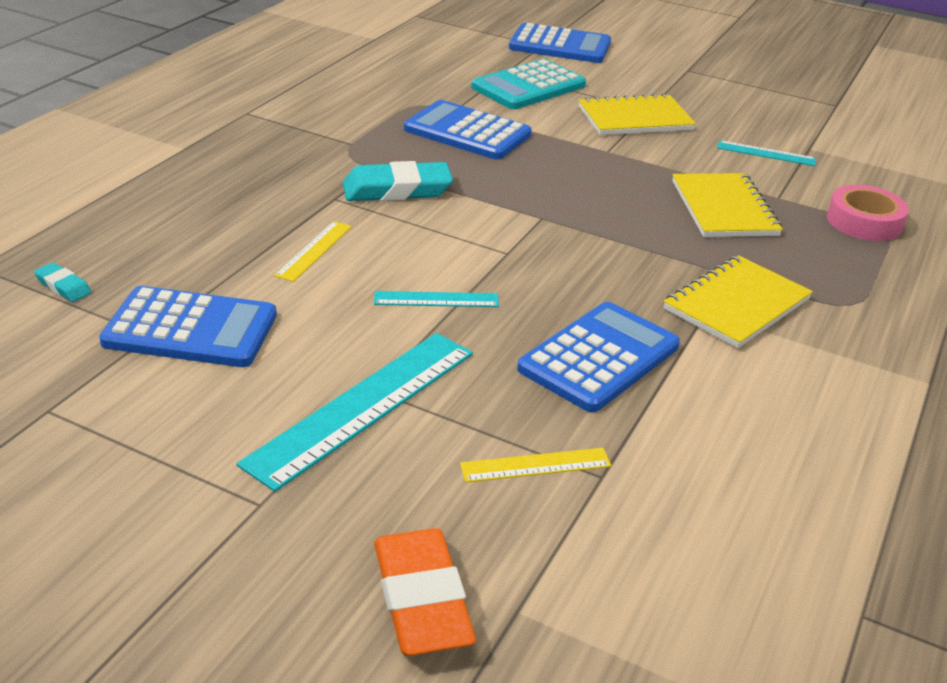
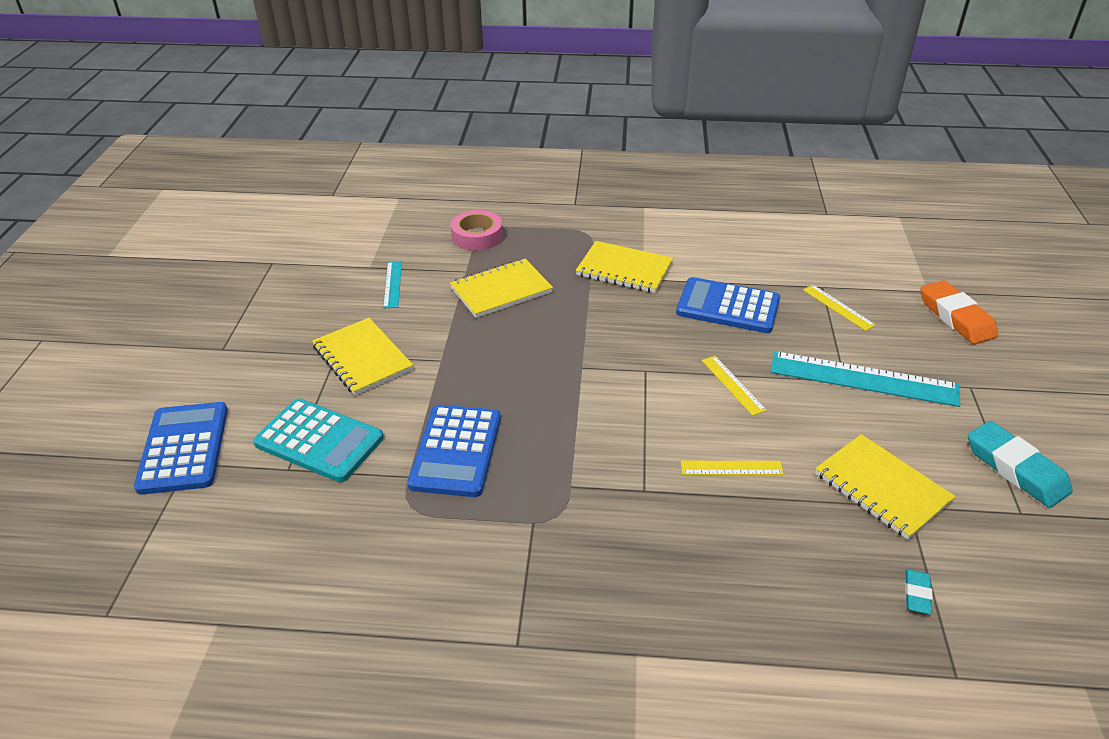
camera: 110 degrees left, 5 degrees up
blue calculator [99,286,277,367] -> yellow notebook [815,434,955,540]
turquoise eraser [343,161,453,201] -> turquoise eraser moved to [968,421,1073,508]
turquoise ruler [374,291,499,307] -> yellow ruler [702,356,767,416]
orange eraser [374,528,476,656] -> orange eraser turned 75 degrees counterclockwise [921,280,998,344]

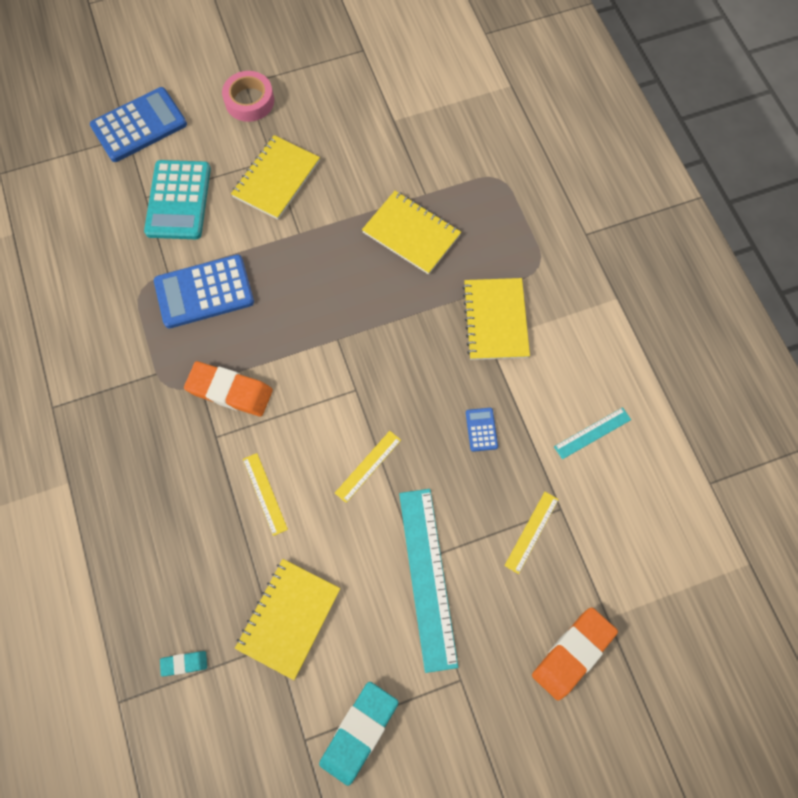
camera: 65 degrees right, 30 degrees up
turquoise ruler [383,261,402,308] -> turquoise ruler moved to [554,407,631,459]
pink tape [451,210,503,251] -> pink tape moved to [222,71,274,122]
blue calculator [676,277,780,333] -> blue calculator [466,408,498,452], size x0.45
none -> orange eraser [184,361,273,417]

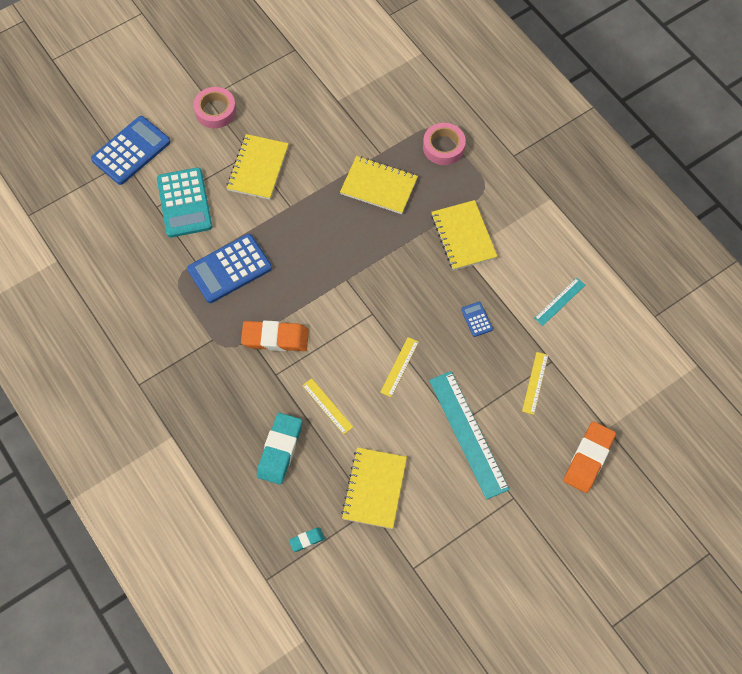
camera: 15 degrees left, 5 degrees down
turquoise eraser [319,682,399,786] -> turquoise eraser moved to [257,413,302,485]
none -> pink tape [423,123,466,165]

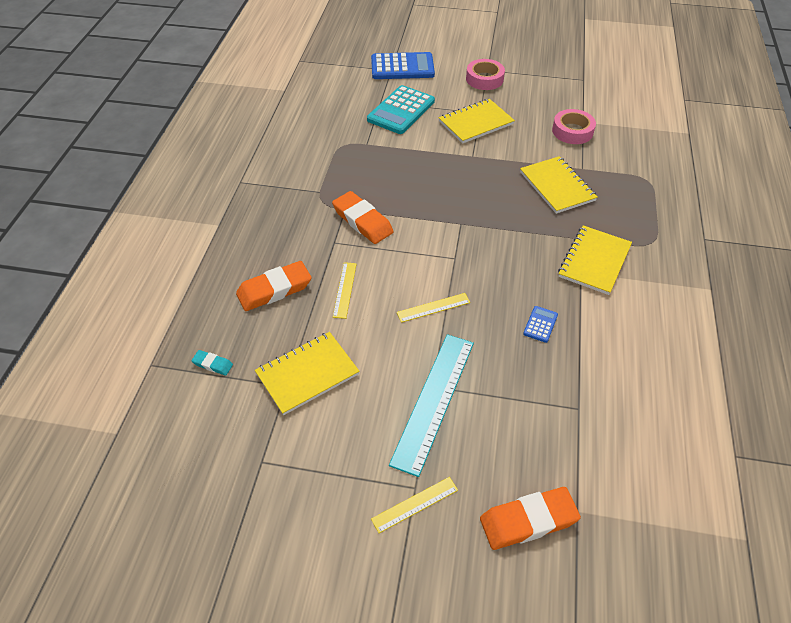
camera: 45 degrees right, 15 degrees down
blue calculator [187,234,272,303] -> none
turquoise eraser [257,413,302,485] -> orange eraser [236,261,311,311]
pink tape [423,123,466,165] -> pink tape moved to [552,109,596,144]
yellow ruler [522,352,548,415] -> yellow ruler moved to [371,477,458,533]
turquoise ruler [534,278,585,326] -> none

